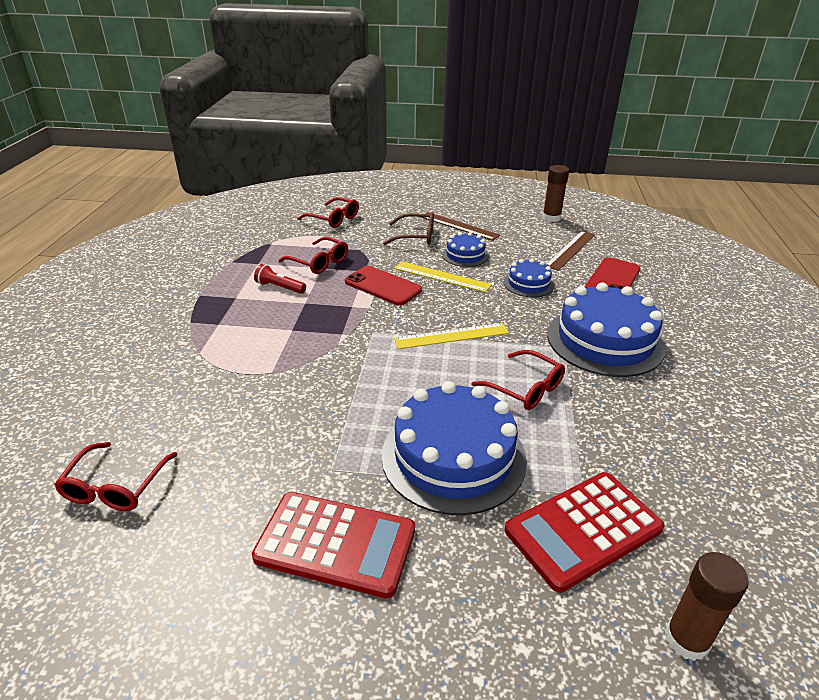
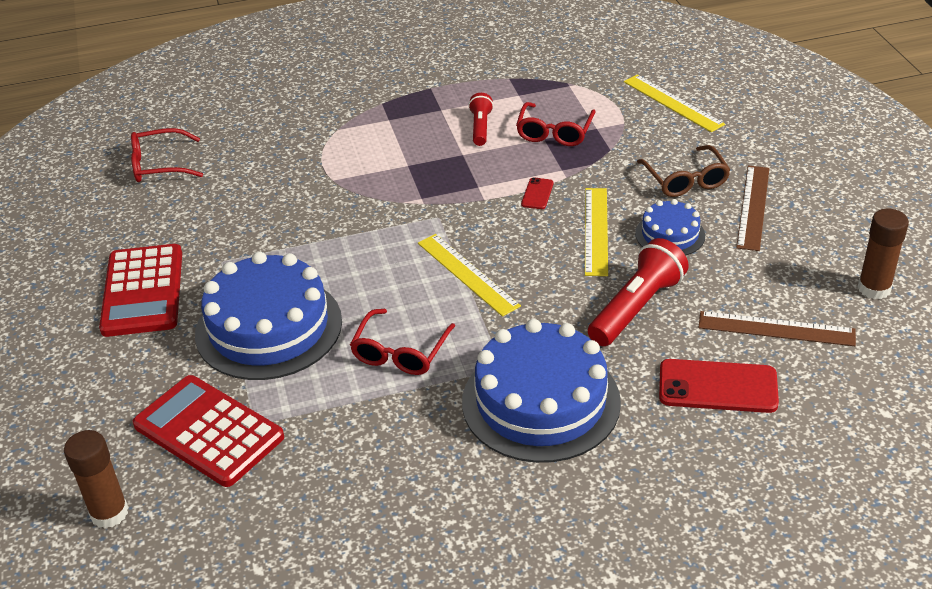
camera: 70 degrees right, 5 degrees up
red glasses [297,197,359,228] -> yellow ruler [624,74,725,132]
red phone [345,266,422,306] -> red phone [521,177,554,209], size x0.49
blue cake [503,259,554,297] -> red flashlight [588,238,689,346]

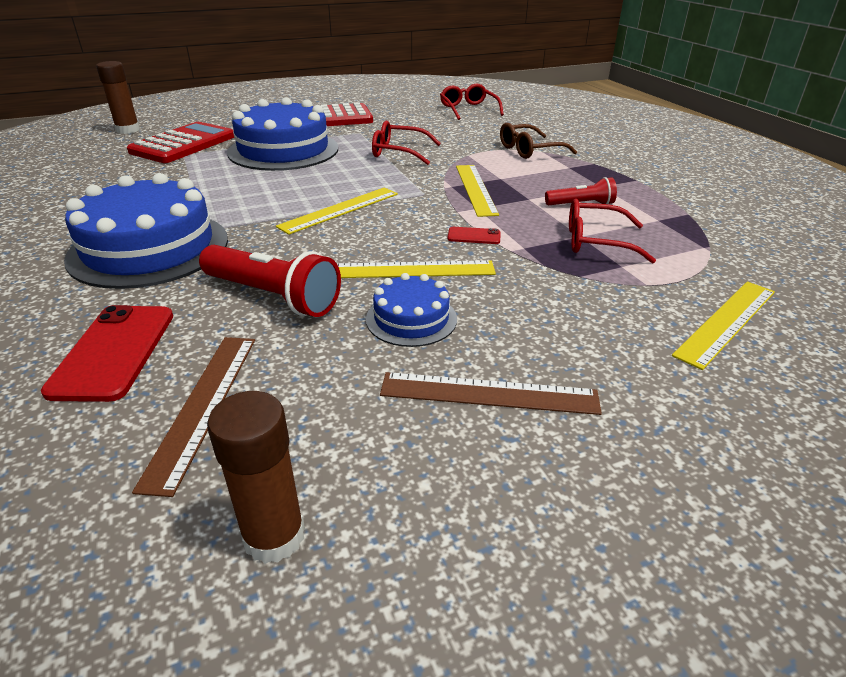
camera: 80 degrees right, 5 degrees down
red glasses [350,309,455,375] -> red glasses moved to [372,121,441,165]
brown glasses [637,145,731,197] -> brown glasses moved to [500,123,577,159]
none -> yellow ruler [456,165,499,217]

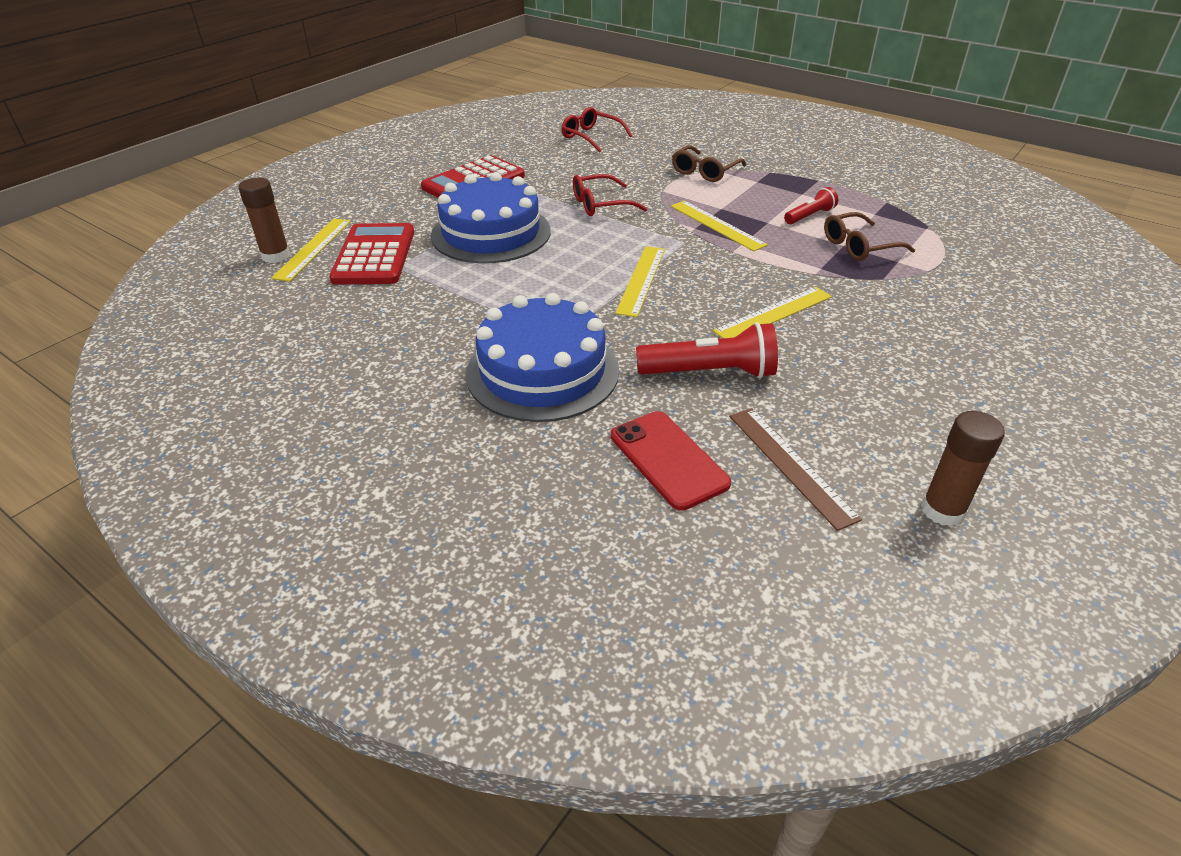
camera: 30 degrees left, 5 degrees up
blue cake [366,273,457,347] -> none
brown ruler [380,372,602,415] -> none
red phone [448,227,500,244] -> none
red glasses [569,199,656,264] -> brown glasses [824,212,915,261]
yellow ruler [672,282,775,370] -> yellow ruler moved to [271,219,351,282]

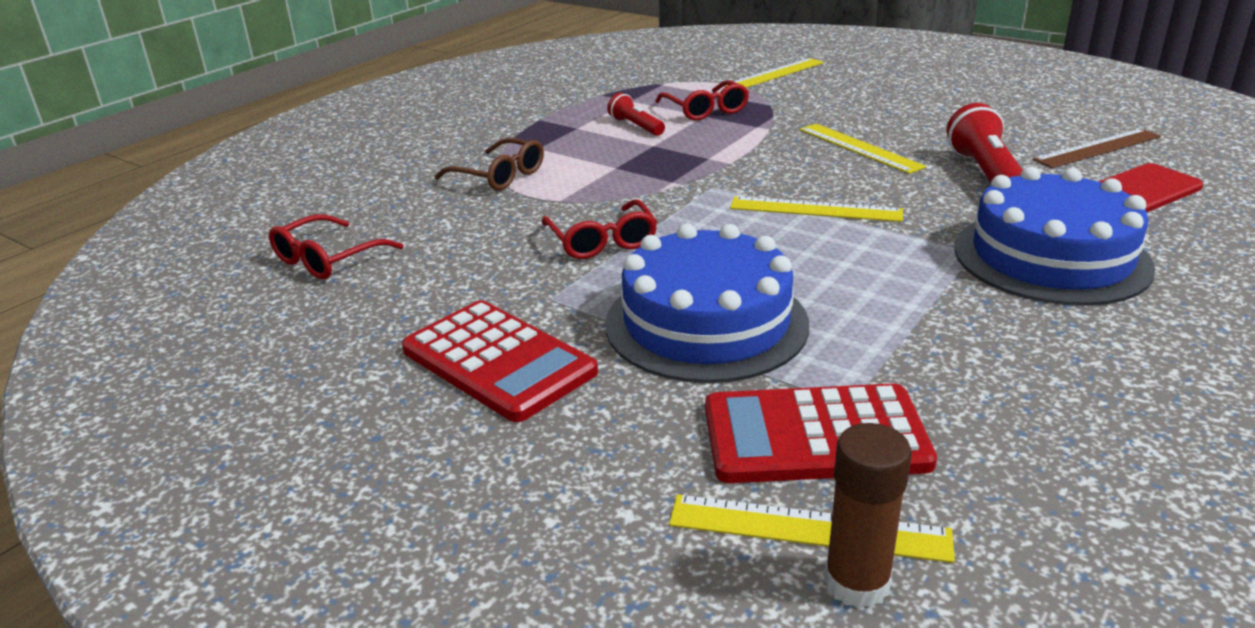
camera: 90 degrees left, 10 degrees down
yellow ruler [671,201,768,251] -> yellow ruler moved to [725,58,824,88]
brown glasses [824,212,915,261] -> red glasses [655,80,749,121]
brown glue stick [921,411,1005,526] -> none

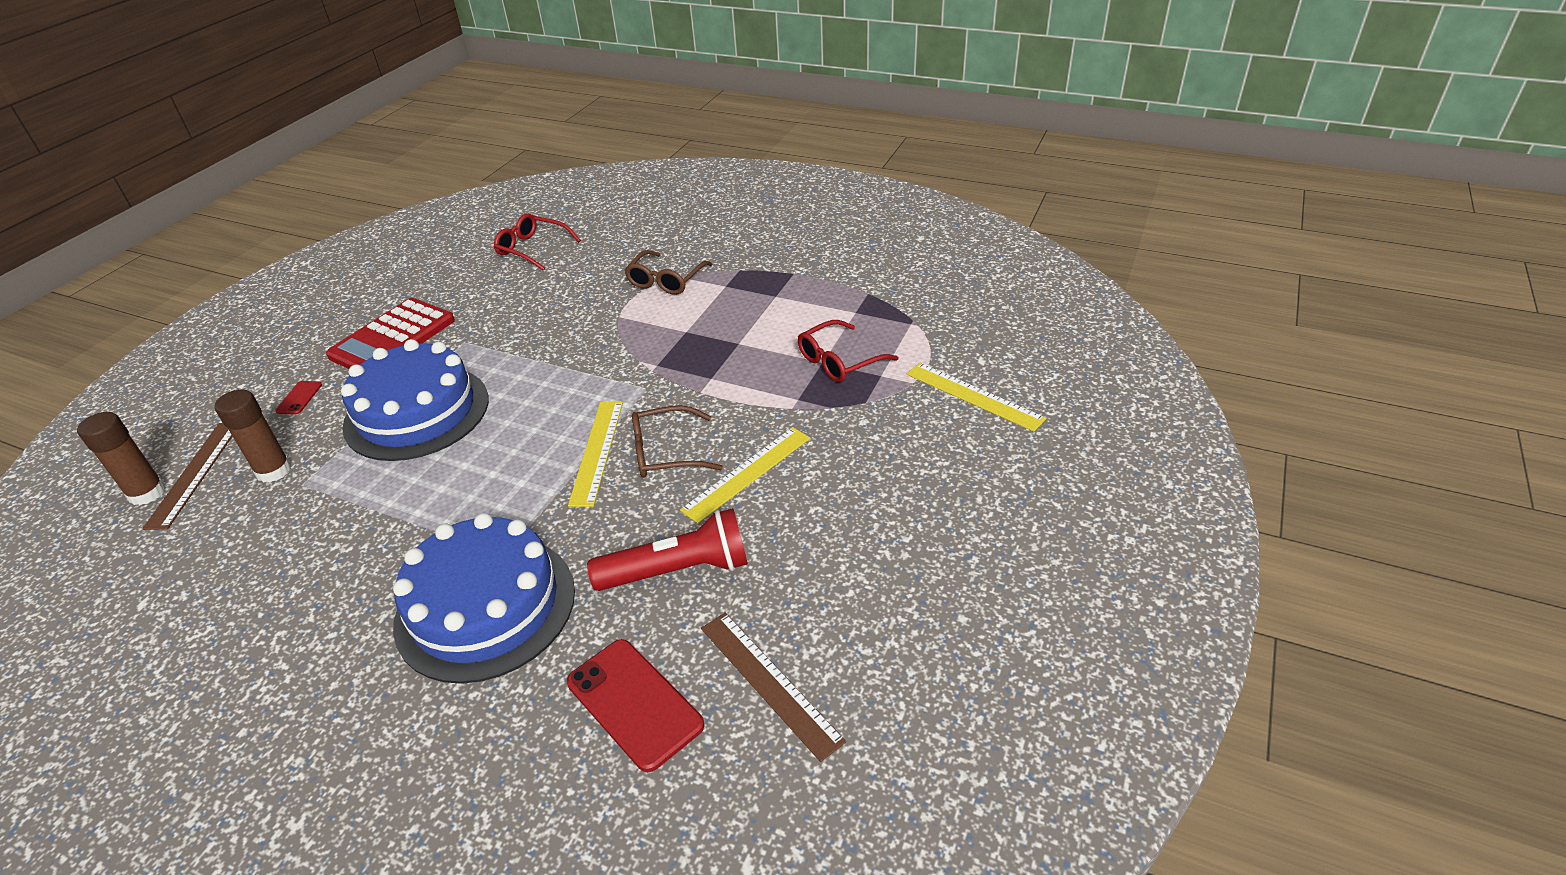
camera: 80 degrees right, 10 degrees up
red glasses [542,200,657,259] -> none
red flashlight [607,93,665,136] -> none
yellow ruler [669,494,955,563] -> brown ruler [142,423,233,530]
red calculator [705,383,937,483] -> brown glue stick [215,389,292,483]
none -> red phone [275,381,322,415]
none -> brown glasses [632,405,723,478]

